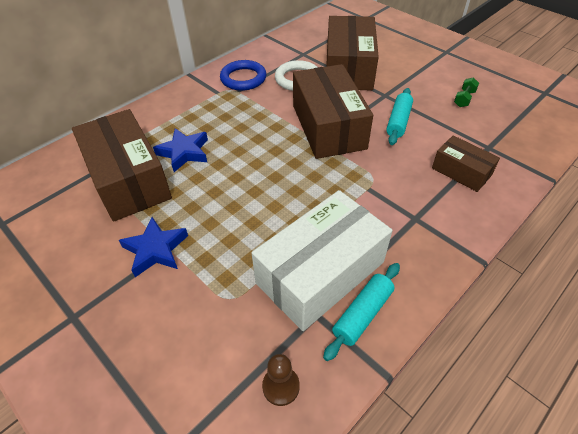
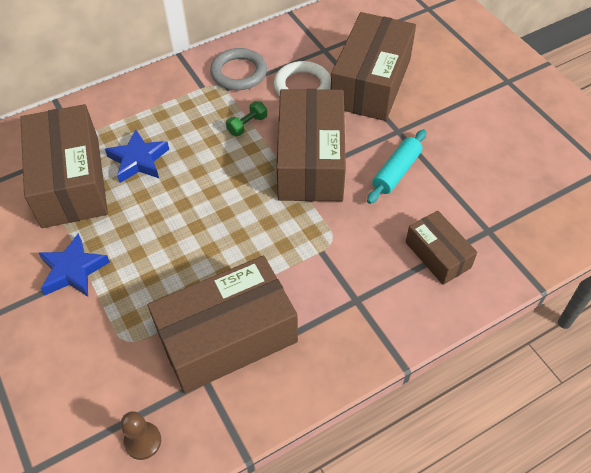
camera: 15 degrees right, 5 degrees up
blue ring [220,60,266,91] -> grey ring [210,48,267,90]
white box [251,190,393,331] -> brown box [148,256,298,394]
turquoise rolling pin [323,263,400,361] -> none
green dumbbell [454,77,479,107] -> green dumbbell moved to [226,101,267,136]

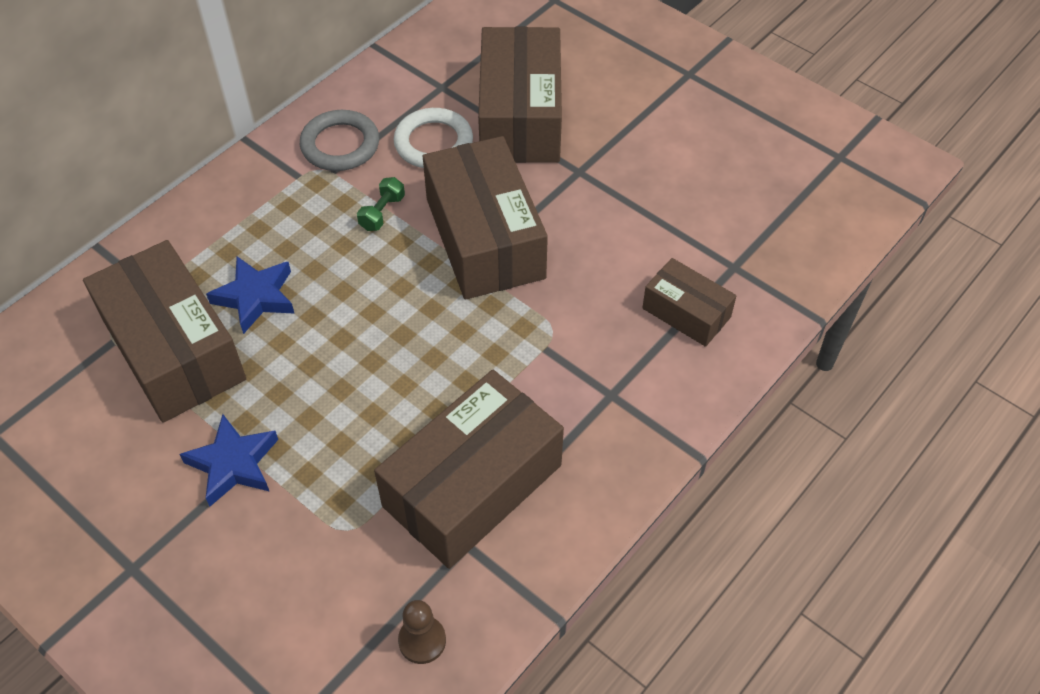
camera: 20 degrees left, 0 degrees up
turquoise rolling pin [367,129,426,204] -> none

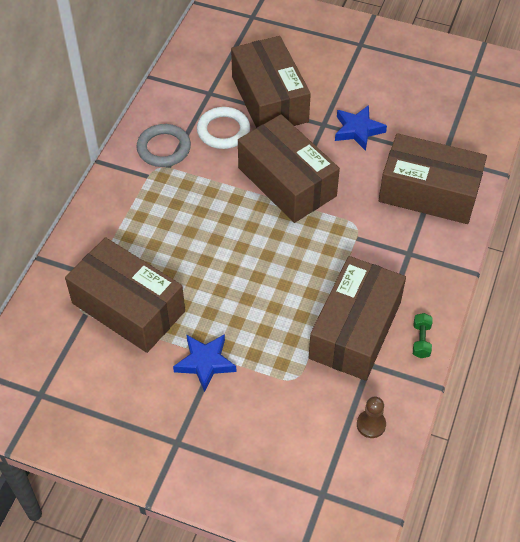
camera: 20 degrees left, 0 degrees up
blue star [206,256,294,334] -> blue star moved to [335,105,387,151]
green dumbbell [357,177,405,231] -> green dumbbell moved to [413,313,433,358]
brown box [642,258,737,347] -> brown box [379,133,487,224], size x1.88

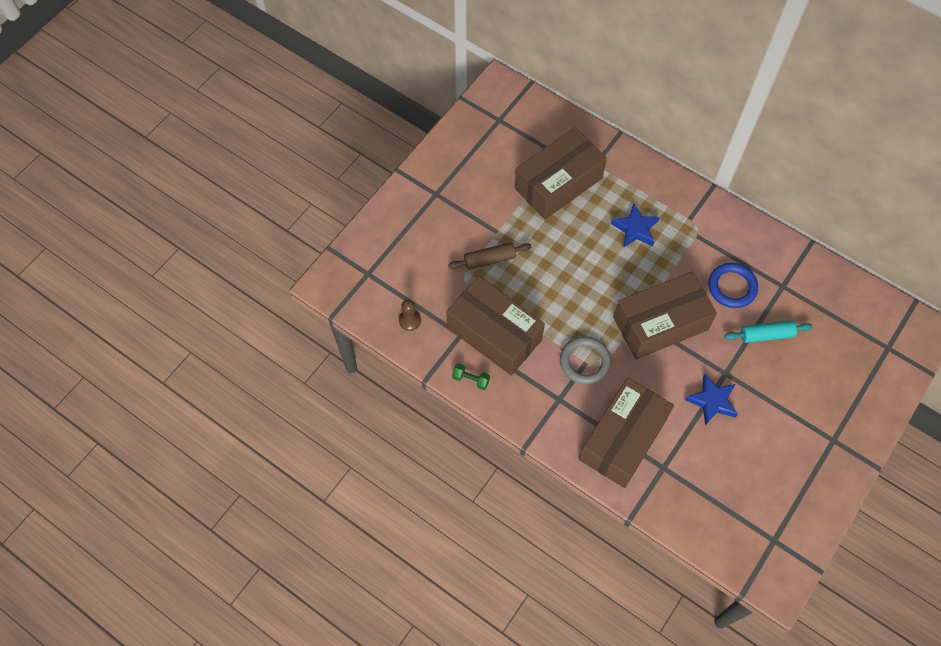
camera: 105 degrees right, 10 degrees up
grey ring [137,124,191,167] -> grey ring moved to [560,336,611,385]
blue star [173,334,236,392] -> blue star moved to [611,203,660,248]
white ring [197,107,250,149] -> blue ring [708,263,758,308]
brown box [231,36,311,128] -> turquoise rolling pin [725,320,813,343]
none -> brown rolling pin [448,242,532,270]

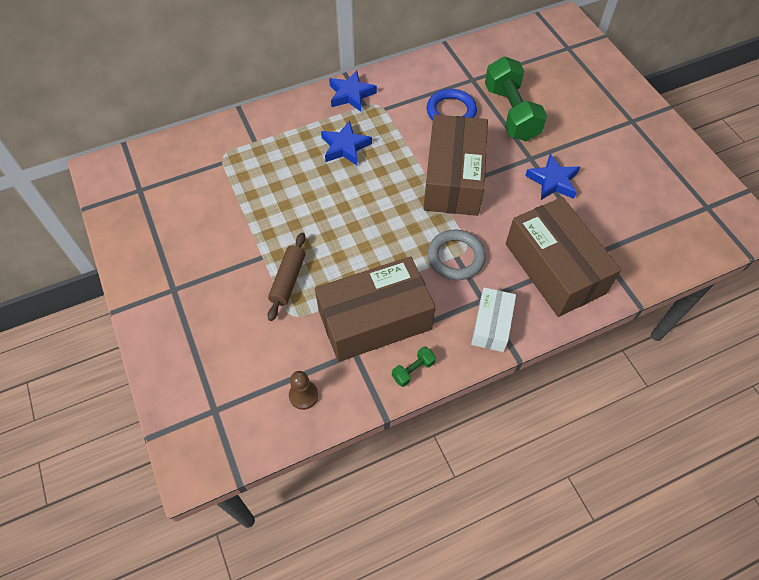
camera: 60 degrees left, 5 degrees down
brown box [515,127,607,219] -> none
turquoise rolling pin [725,320,813,343] -> green dumbbell [485,56,547,141]
none -> blue star [329,70,377,112]
none -> white box [471,287,516,352]

